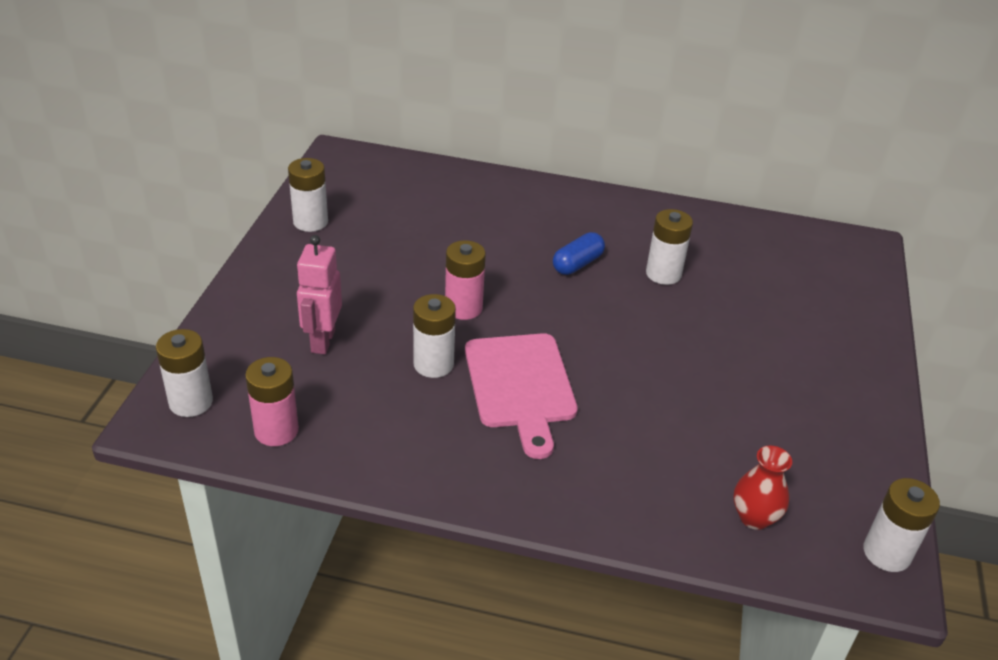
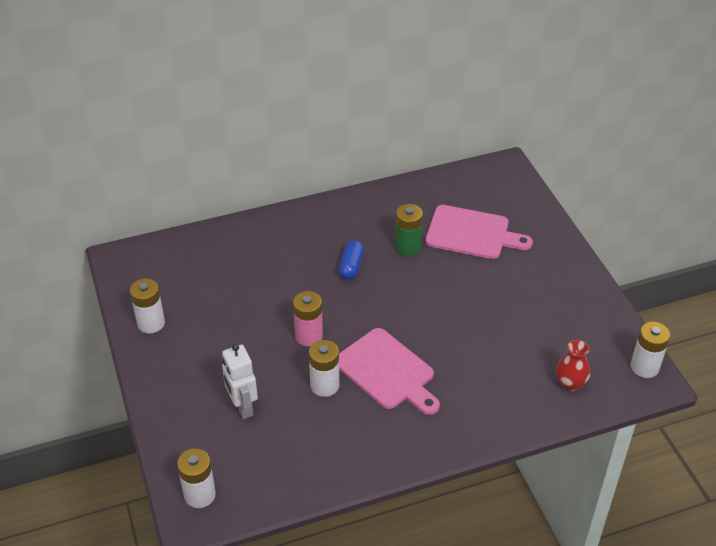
camera: 30 degrees left, 5 degrees up
pink battery [245,357,299,446] -> none
pink robot [297,235,342,354] -> white robot [222,344,258,419]
white battery [646,209,693,285] -> green battery [395,204,423,256]
none -> pink cutting board [425,205,533,259]

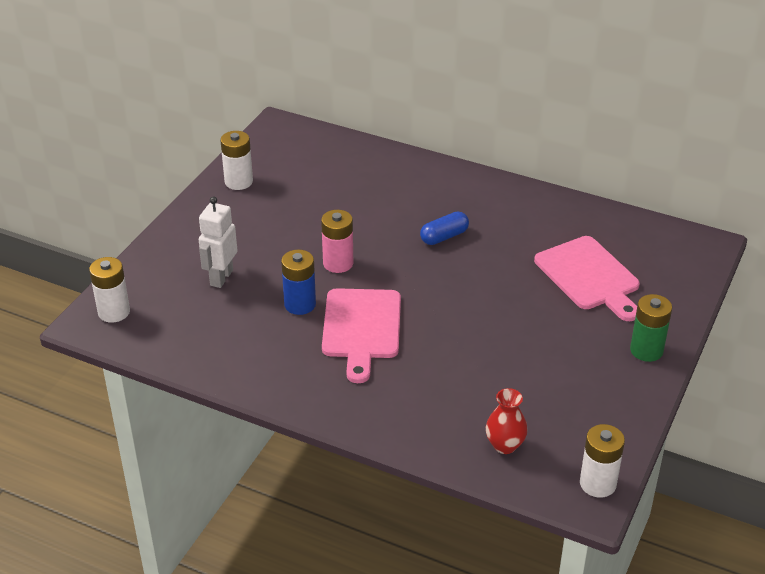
camera: 45 degrees right, 5 degrees down
white battery [309,340,339,397] -> blue battery [281,249,316,315]
green battery [395,204,423,256] -> green battery moved to [630,294,672,362]

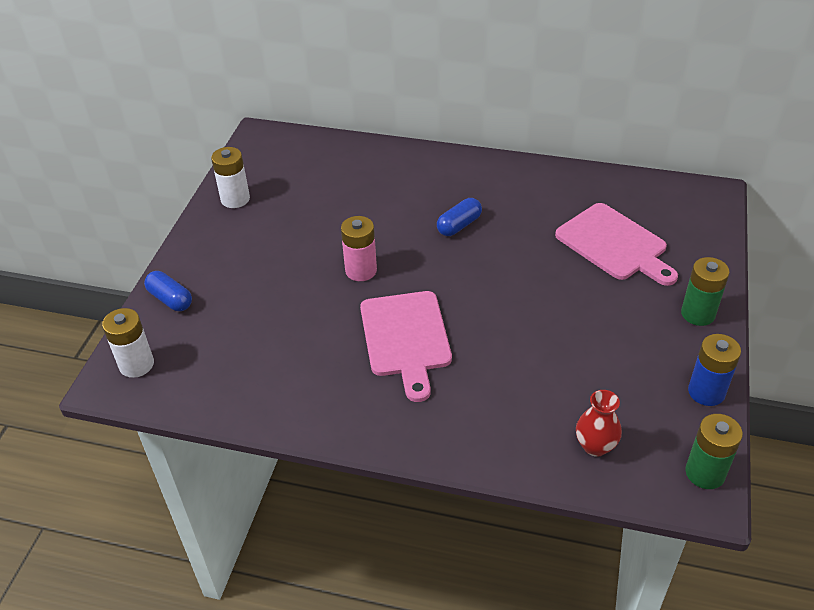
camera: 10 degrees left, 5 degrees up
white robot [199,196,238,288] -> none
blue battery [281,249,316,315] -> blue battery moved to [688,334,741,406]
white battery [580,424,625,498] -> green battery [685,414,743,489]
none -> blue capsule [144,271,192,311]

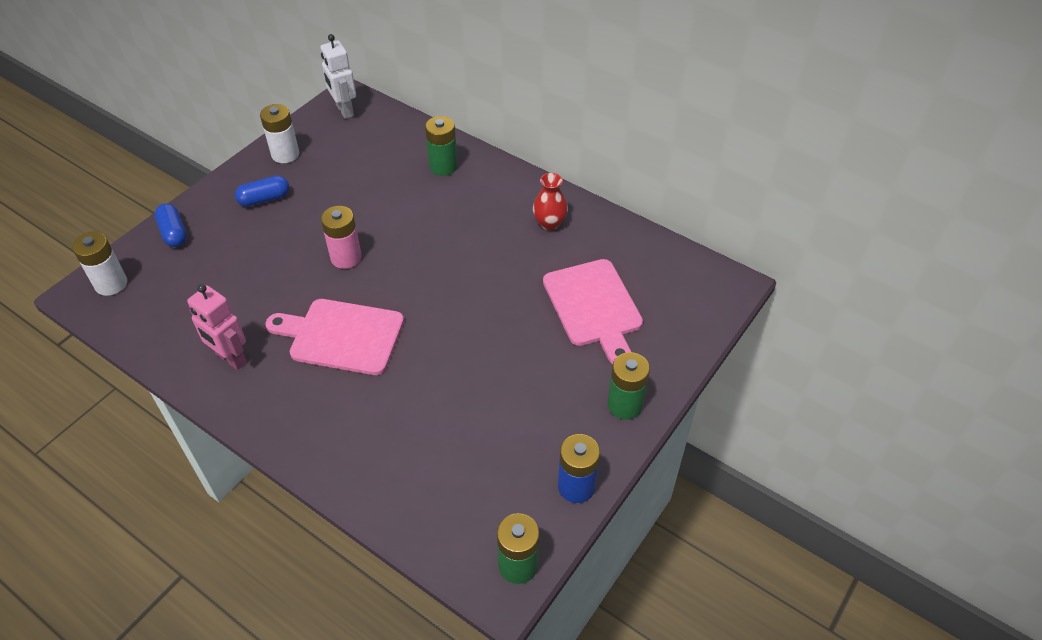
camera: 20 degrees right, 5 degrees up
pink cutting board [360,291,452,402] -> pink cutting board turned 90 degrees clockwise [265,299,404,375]
blue capsule [437,198,482,236] -> blue capsule moved to [235,176,289,207]
red vase [576,390,622,457] -> red vase moved to [533,173,568,230]
none -> pink robot [187,284,247,370]
none -> white robot [320,34,356,119]
none -> green battery [425,116,458,176]

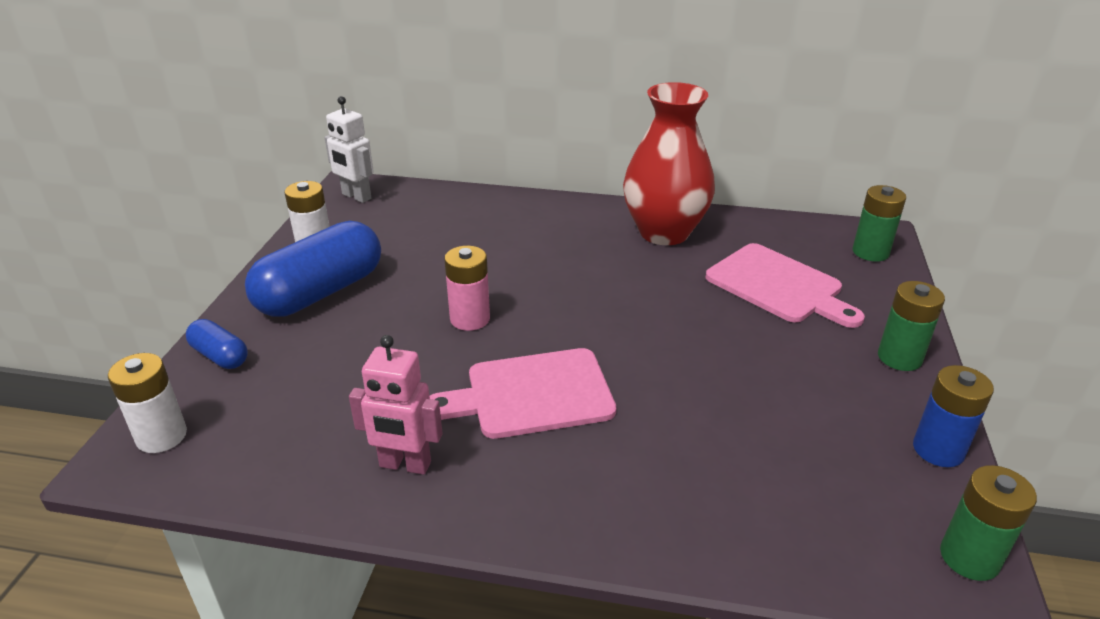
camera: 25 degrees left, 15 degrees down
blue capsule [235,176,289,207] -> blue capsule [245,221,381,317], size x2.06
green battery [425,116,458,176] -> green battery moved to [852,185,906,262]
red vase [533,173,568,230] -> red vase [623,82,715,245], size x2.20

